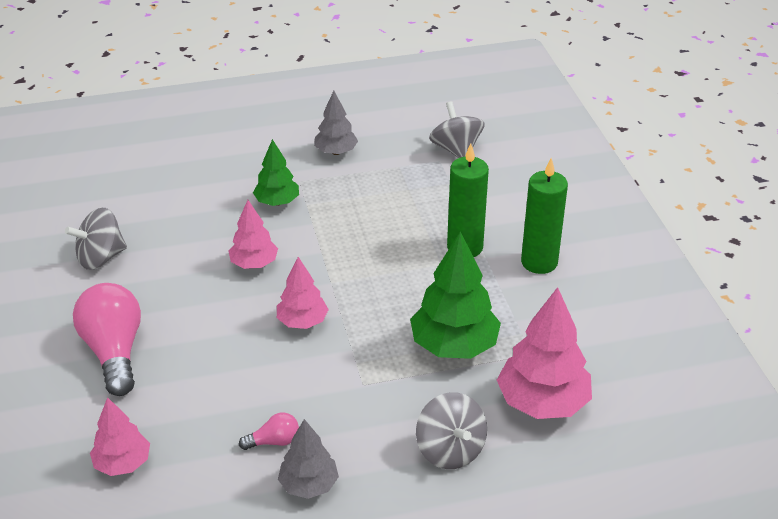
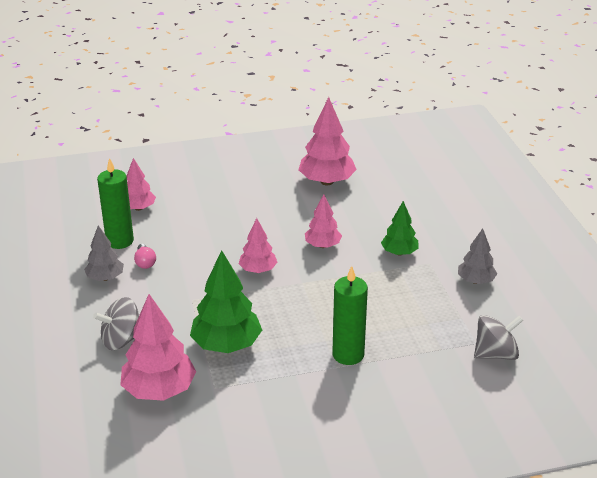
camera: 90 degrees right, 5 degrees down
grey spinning top [65,208,127,270] -> pink tree [298,97,357,185]
pink light bulb [73,283,141,396] -> none
green candle [521,158,568,274] -> green candle moved to [97,158,134,249]

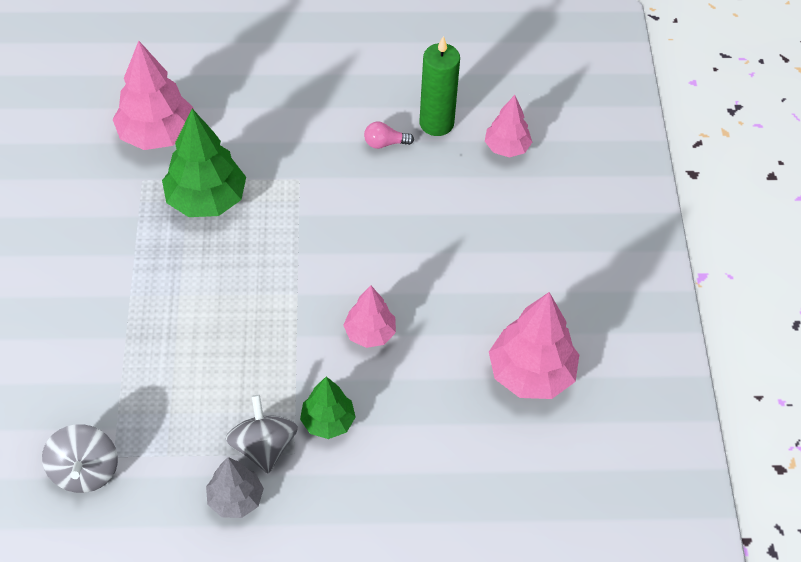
camera: 100 degrees right, 20 degrees up
grey tree [84,226,124,281] -> none
grey spinning top [93,297,139,350] -> grey spinning top moved to [225,395,298,474]
pink tree [239,218,278,273] -> none
green candle [332,266,368,365] -> none

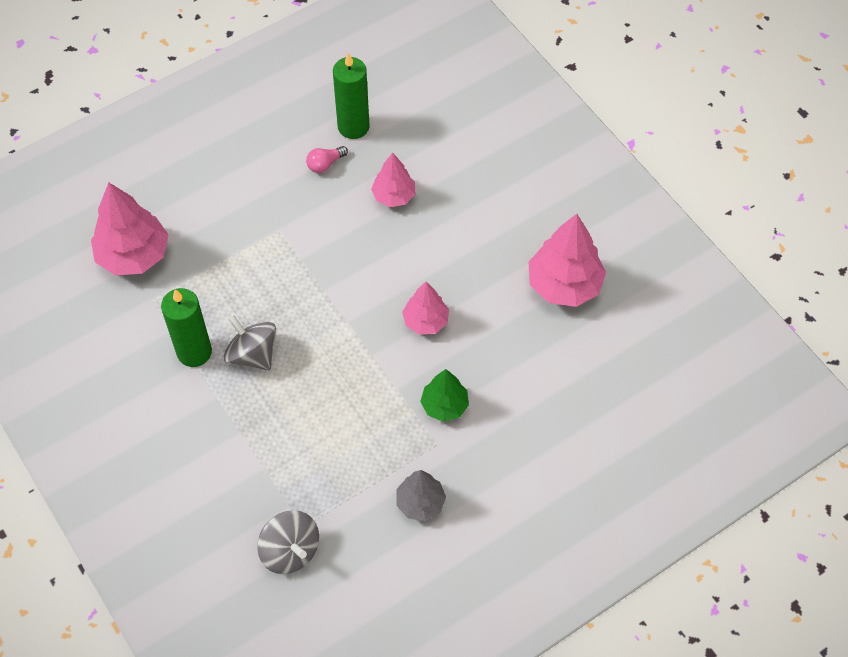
camera: 30 degrees left, 5 degrees up
green tree [162,109,246,217] -> none
grey spinning top [225,395,298,474] -> grey spinning top moved to [224,315,276,371]
pink tree [485,95,532,157] -> pink tree moved to [371,153,415,207]
none -> green candle [161,288,212,367]

